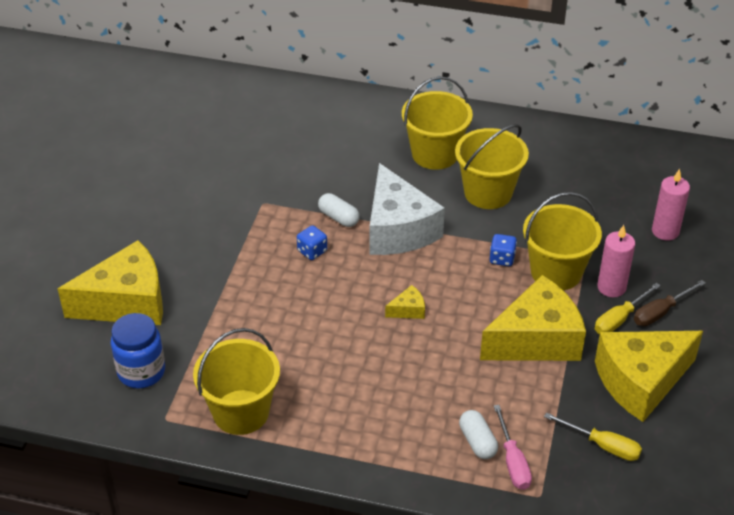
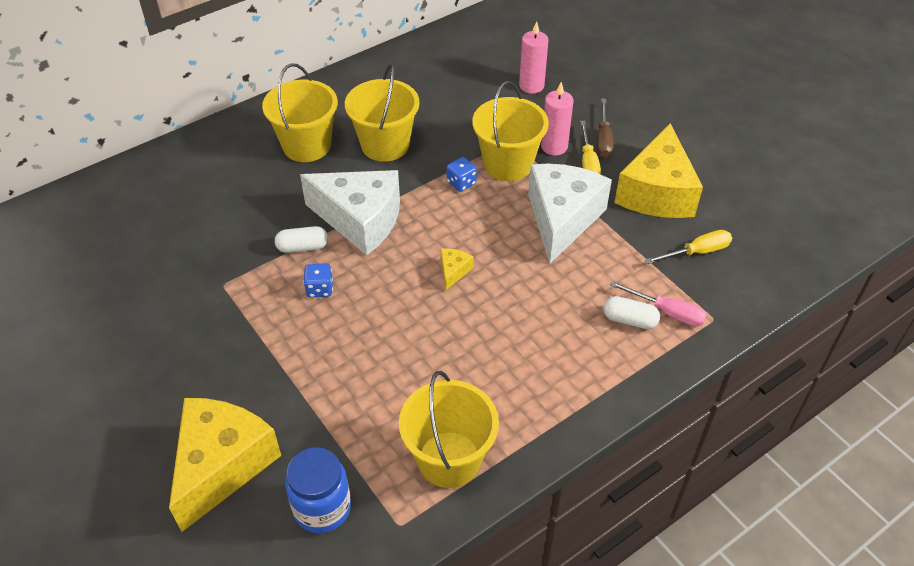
camera: 50 degrees left, 5 degrees up
yellow cheese [480,275,586,361] -> white cheese [528,164,612,264]

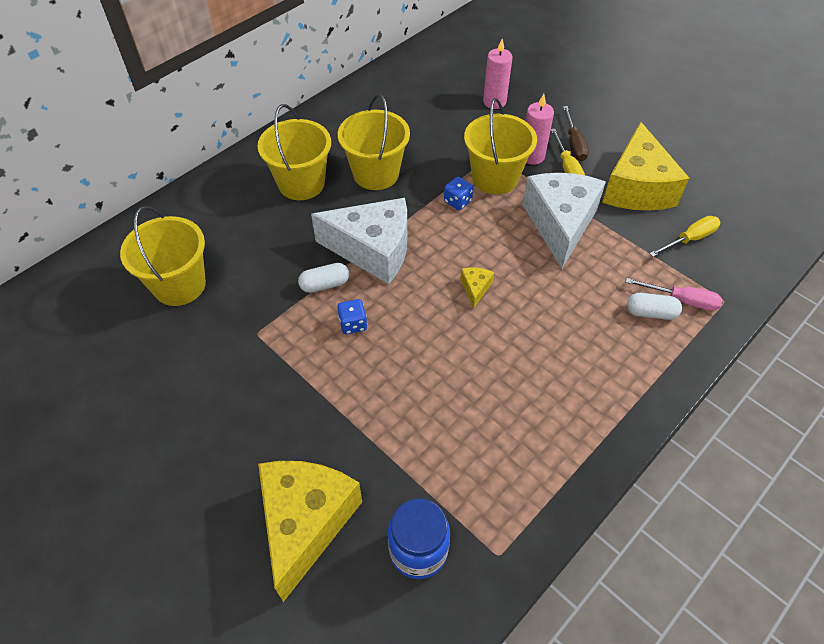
camera: 10 degrees left, 5 degrees up
yellow bucket [399,371,499,488] -> yellow bucket moved to [120,206,206,306]

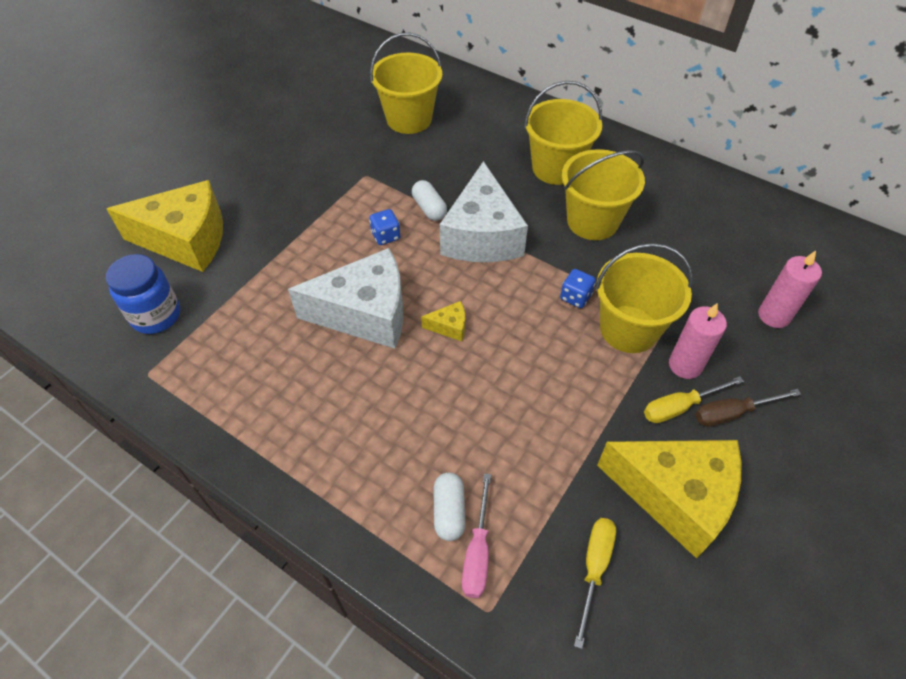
camera: 80 degrees right, 0 degrees up
white cheese [522,173,606,269] -> white cheese moved to [288,248,404,349]
yellow cheese [602,122,689,211] -> yellow cheese turned 150 degrees counterclockwise [597,440,741,559]
yellow screwdriver [649,216,720,257] -> yellow screwdriver turned 120 degrees counterclockwise [574,518,616,649]

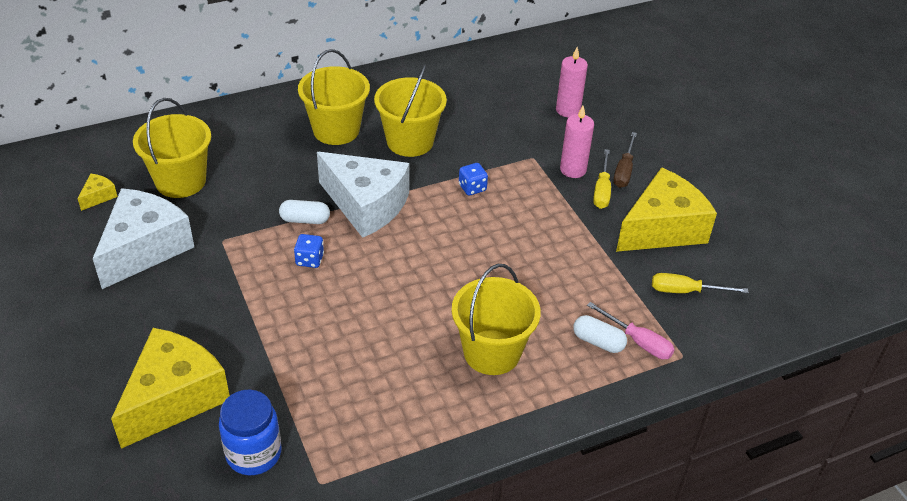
camera: 60 degrees left, 10 degrees down
white cheese [288,248,404,349] -> white cheese moved to [93,188,194,289]
yellow cheese [421,301,465,341] -> yellow cheese moved to [78,173,118,211]
yellow screwdriver [574,518,616,649] -> yellow screwdriver turned 45 degrees counterclockwise [652,273,749,293]
yellow bucket [595,243,693,353] -> yellow bucket moved to [452,264,541,375]

